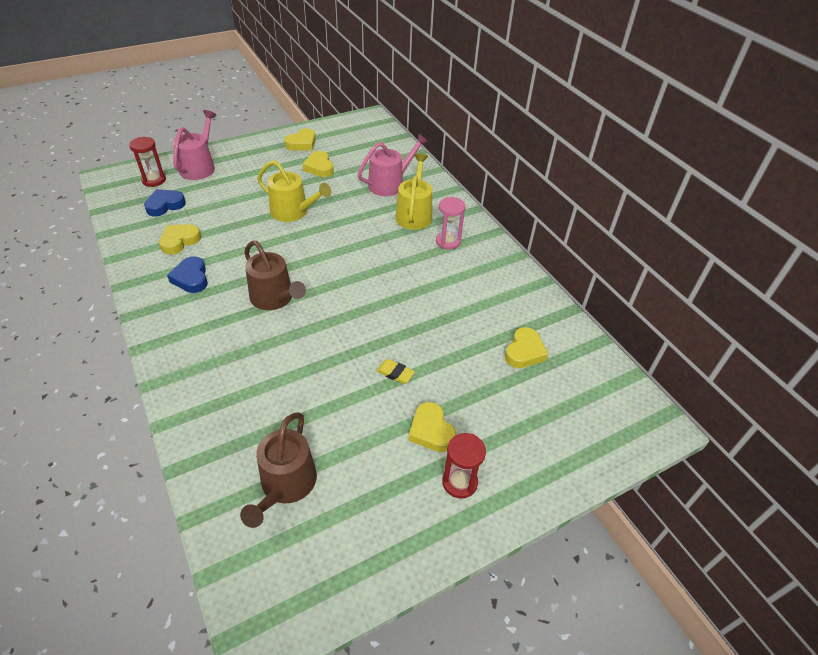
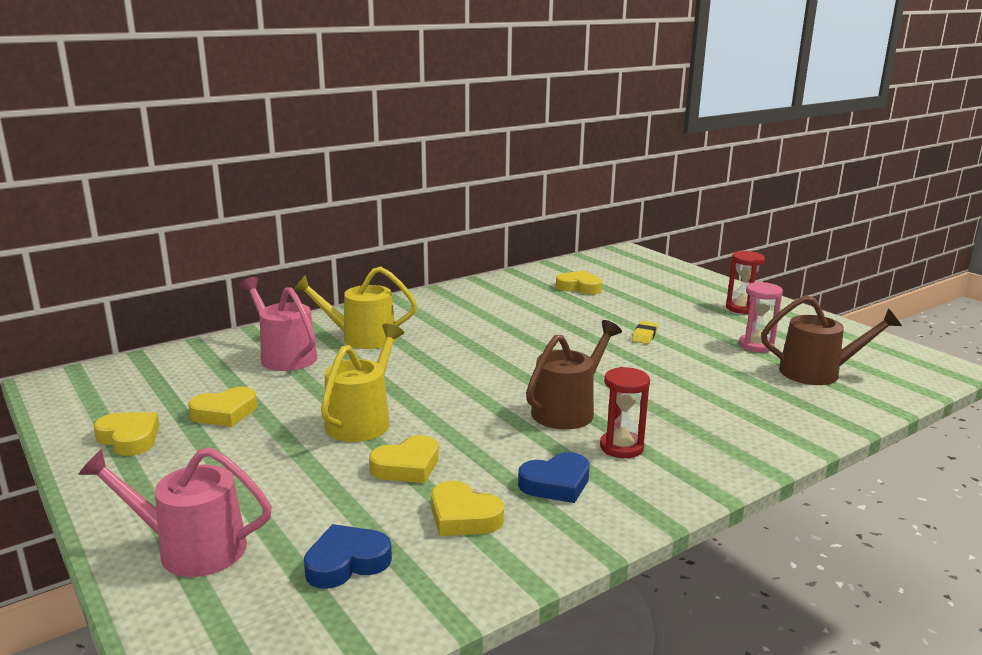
camera: 95 degrees left, 25 degrees down
red hourglass [129,137,166,187] -> red hourglass moved to [600,367,650,458]
blue heart [144,189,186,216] -> blue heart turned 105 degrees clockwise [304,524,392,589]
yellow heart [409,402,456,452] -> yellow heart moved to [369,435,439,483]
pink hourglass [436,197,465,250] -> pink hourglass moved to [739,282,783,352]

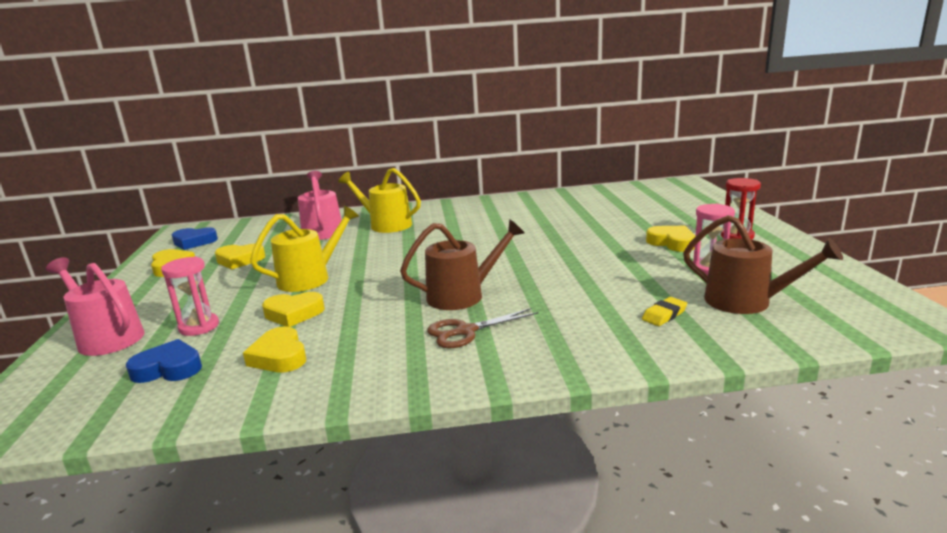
camera: 30 degrees right, 0 degrees up
blue heart [518,452,590,503] -> blue heart moved to [172,227,218,250]
yellow heart [556,271,602,295] -> yellow heart moved to [646,226,695,252]
red hourglass [600,367,650,458] -> brown scissors [427,308,538,348]
yellow eraser [632,321,658,344] -> yellow eraser moved to [642,297,687,326]
none -> pink hourglass [161,256,219,336]

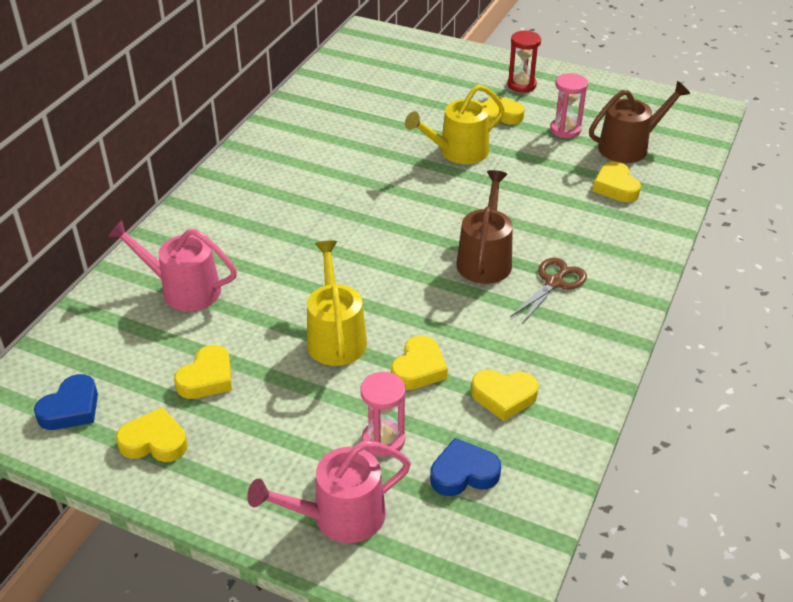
camera: 60 degrees left, 20 degrees up
blue heart [126,339,202,383] -> blue heart turned 45 degrees clockwise [430,438,501,496]
yellow watering can [338,168,421,233] -> yellow watering can moved to [405,85,505,164]
brown scissors [427,308,538,348] -> brown scissors turned 150 degrees counterclockwise [510,258,587,324]
yellow eraser [642,297,687,326] -> yellow heart [593,162,641,202]

